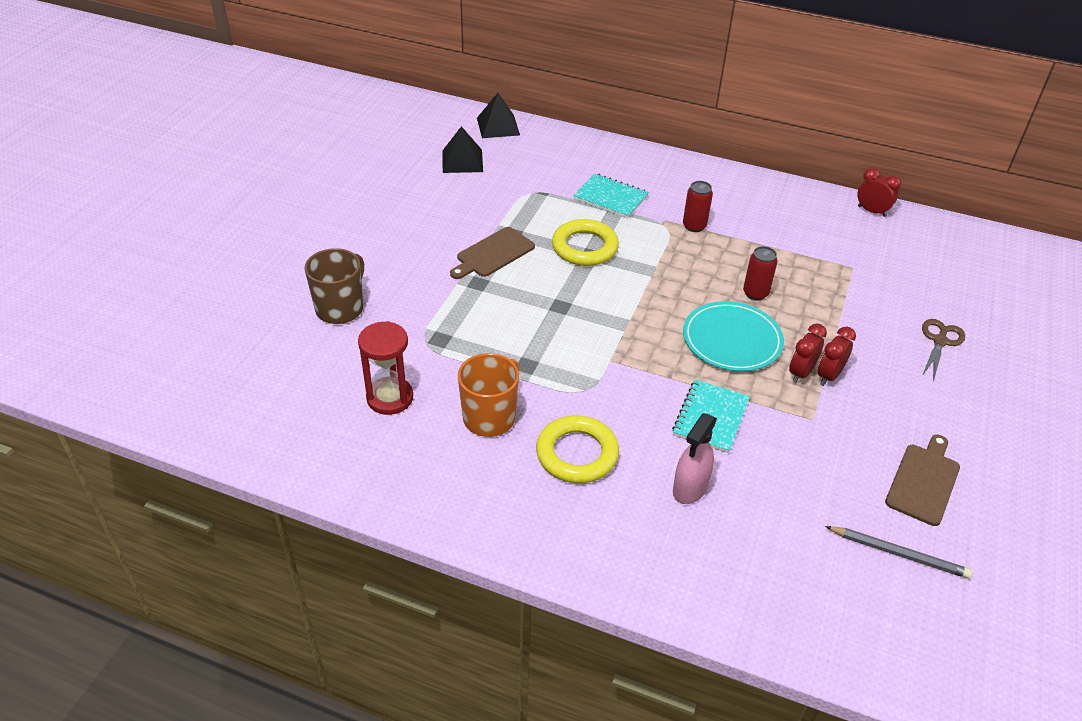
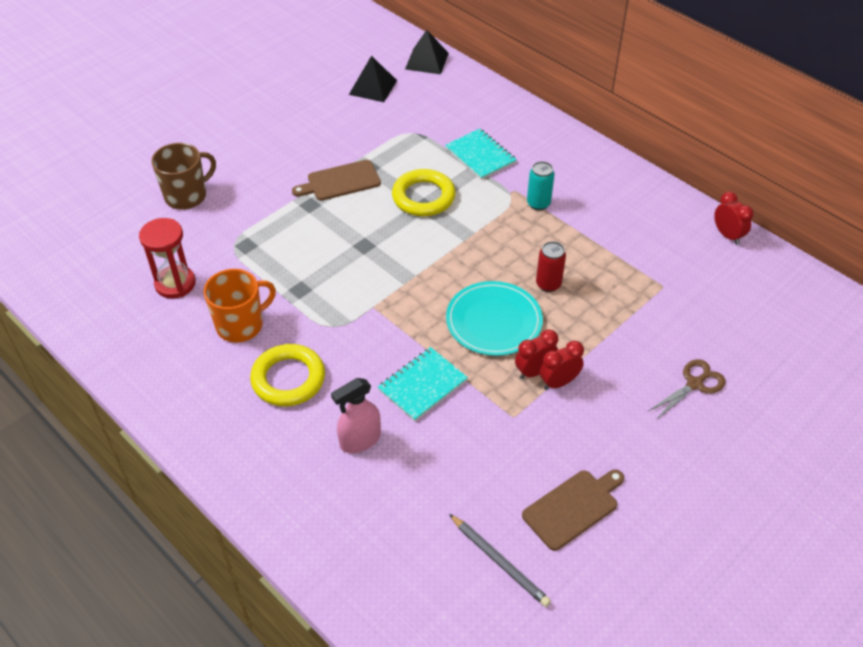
camera: 25 degrees right, 5 degrees up
red can [683,181,713,232] -> turquoise can [527,161,555,210]

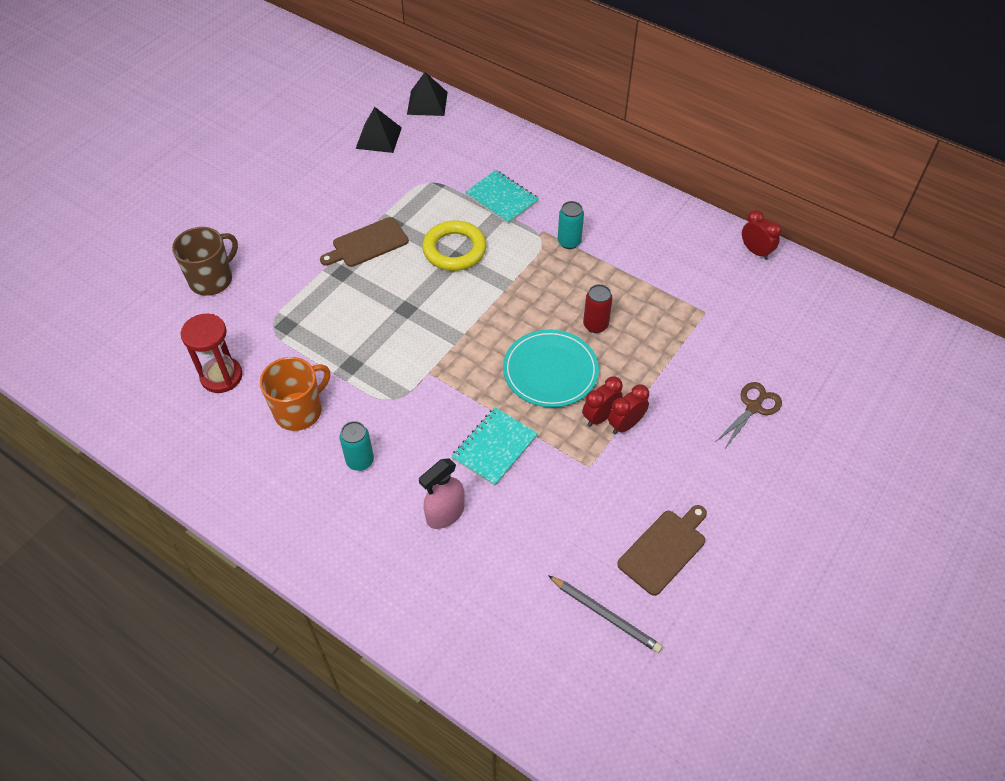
camera: 10 degrees left, 5 degrees up
yellow ring [250,344,325,407] -> turquoise can [340,421,374,471]

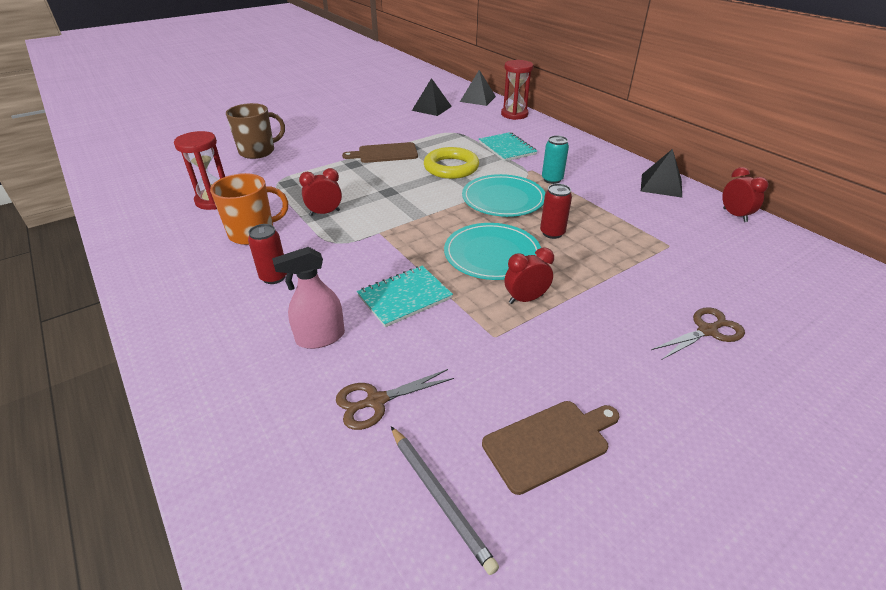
camera: 20 degrees right, 15 degrees down
turquoise can [340,421,374,471] -> red can [248,224,287,284]
red clock [608,384,649,435] -> red clock moved to [299,168,342,216]
none -> brown scissors [336,369,454,430]
none -> turquoise plate [462,174,545,217]
none -> red hourglass [501,60,533,120]
none -> black pyramid [641,149,682,197]

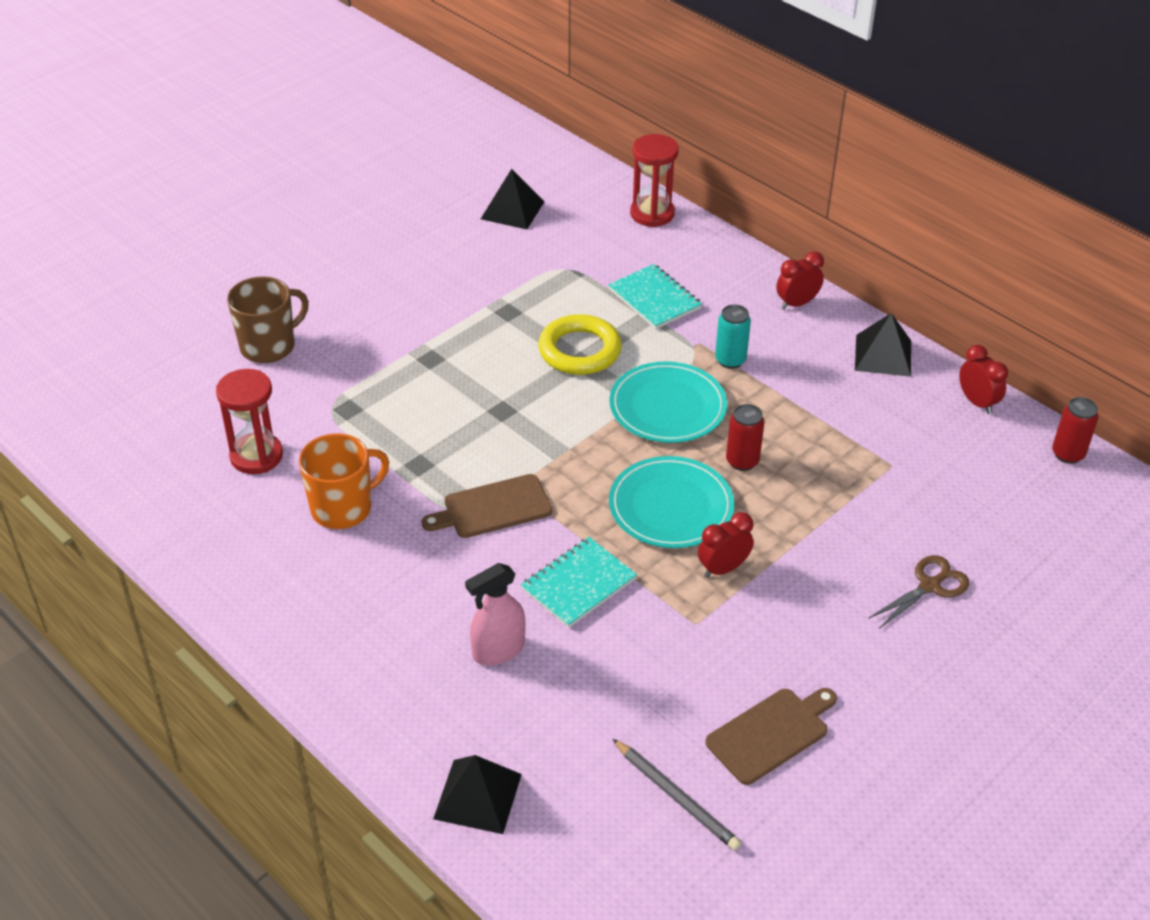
camera: 10 degrees left, 5 degrees up
red can [248,224,287,284] -> red can moved to [1052,397,1099,464]
red clock [299,168,342,216] -> red clock moved to [776,251,824,310]
brown scissors [336,369,454,430] -> none
brown cutting board [342,142,418,163] -> brown cutting board moved to [421,474,552,538]
black pyramid [460,70,496,106] -> black pyramid moved to [433,755,522,834]

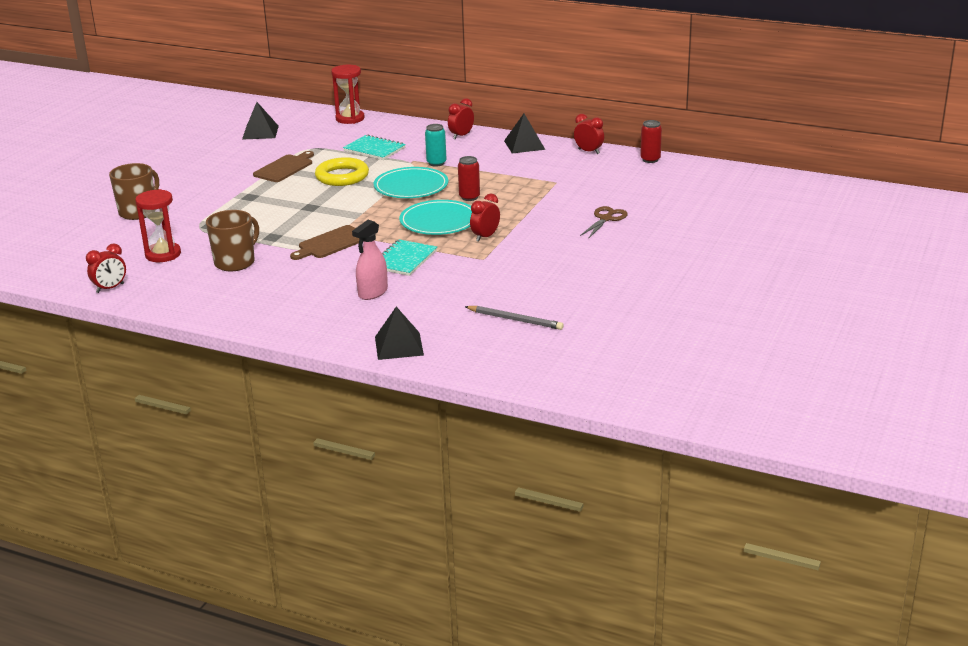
camera: 20 degrees left, 15 degrees down
orange mug [299,433,389,529] -> brown mug [206,210,259,271]
brown cutting board [705,688,837,785] -> brown cutting board moved to [253,151,314,182]
none -> red clock [86,243,126,293]

